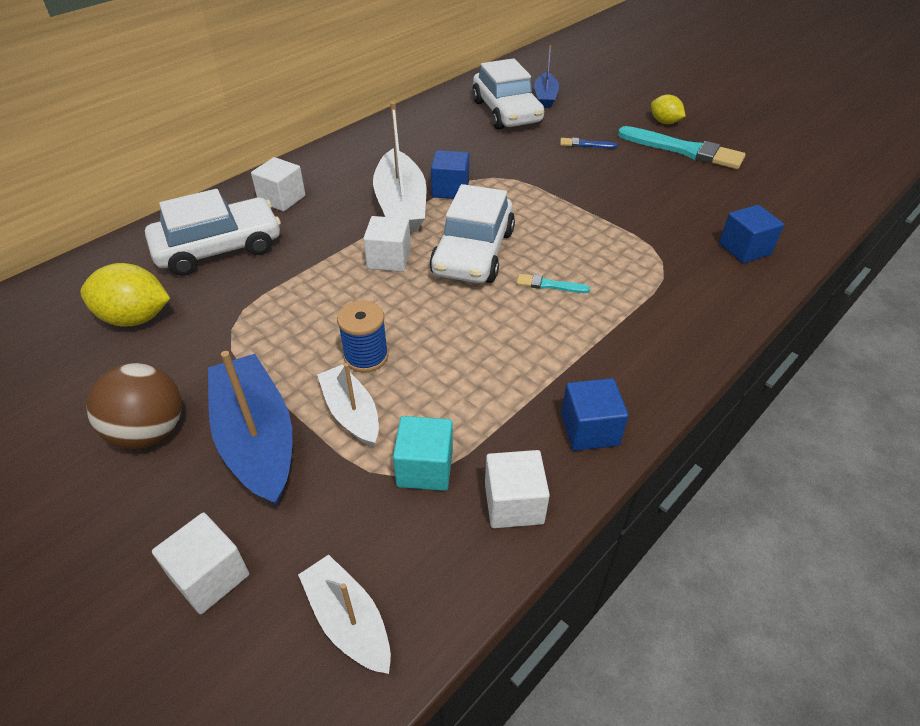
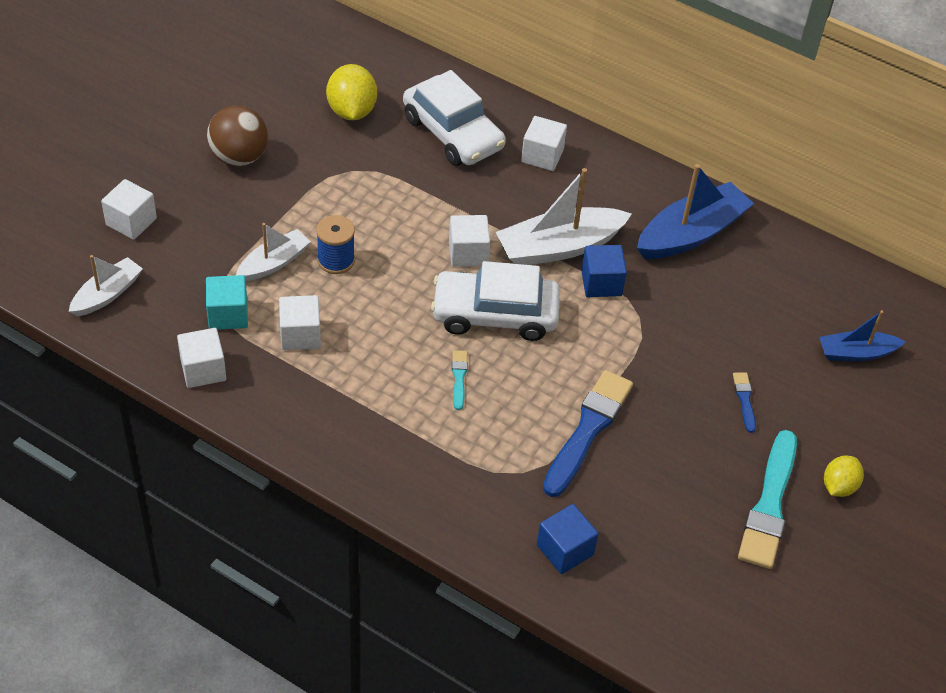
camera: 75 degrees right, 5 degrees up
blue boat [208,351,293,506] -> blue boat moved to [637,164,754,259]
white car [472,58,544,130] -> none
blue cube [561,378,628,451] -> none
none -> white cube [279,295,321,350]
none -> blue brush [543,370,633,497]

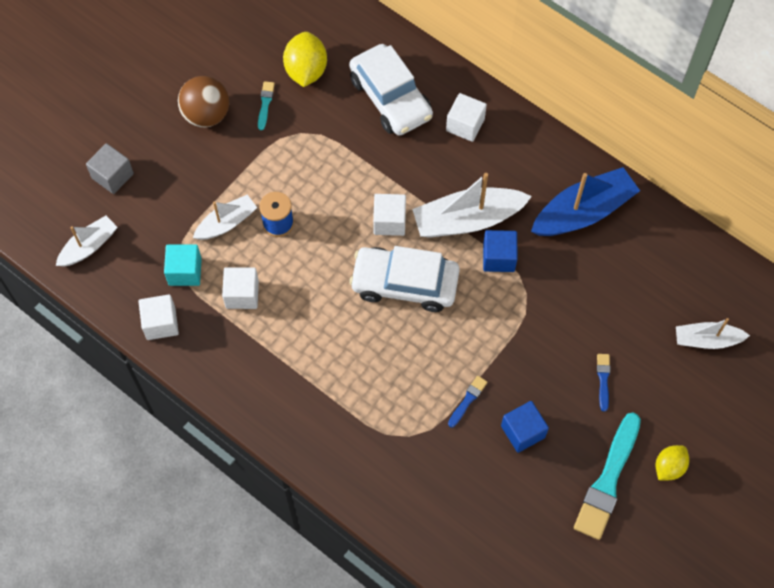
camera: 10 degrees right, 15 degrees up
white cube [101,179,157,240] -> grey cube [86,143,134,194]
turquoise brush [452,350,468,410] -> turquoise brush moved to [258,81,275,130]
blue cube [537,504,599,574] -> blue cube moved to [501,401,549,453]
blue brush [543,370,633,497] -> blue brush [448,376,487,428], size x0.45
blue boat [819,310,906,361] -> white boat [676,318,750,349]

